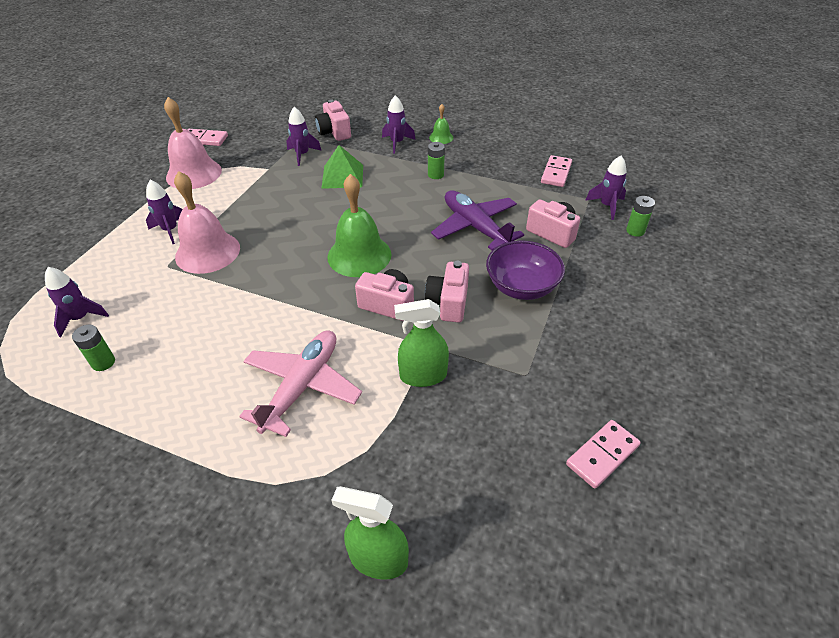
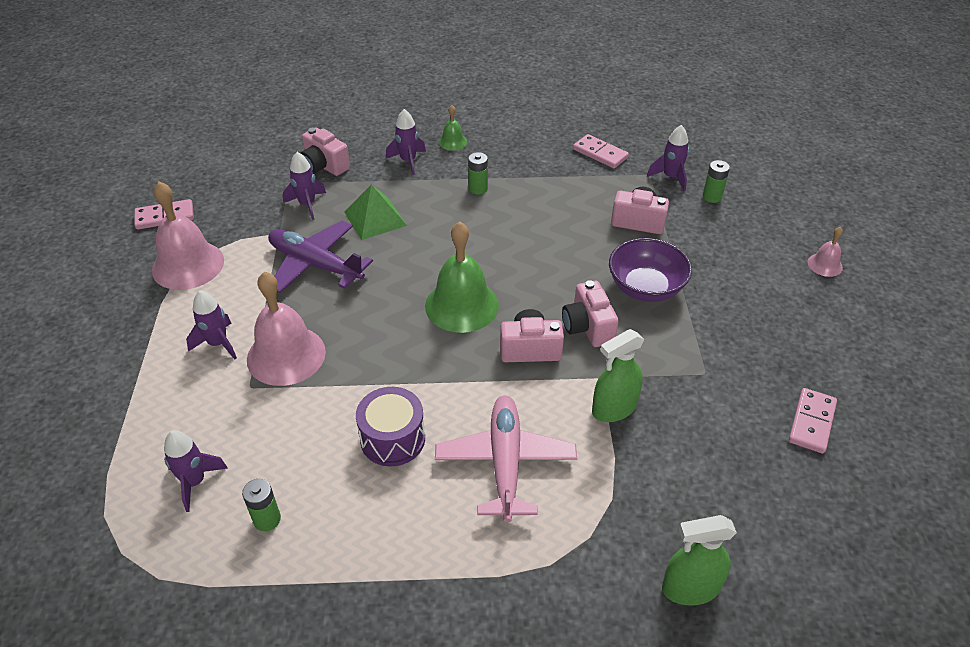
camera: 25 degrees left, 0 degrees up
purple plane [431,190,524,251] -> purple plane moved to [268,221,373,292]
pink domino [541,155,572,187] -> pink domino turned 45 degrees counterclockwise [573,134,629,168]
none -> purple drum [356,387,425,466]
none -> pink bell [808,227,843,277]

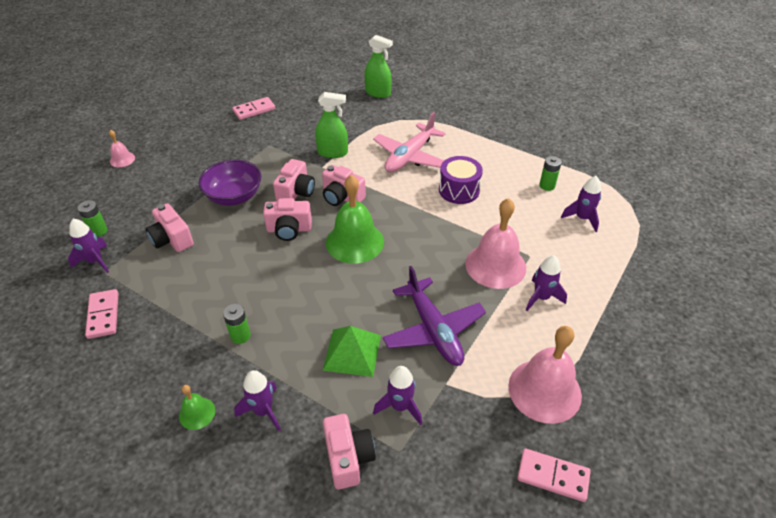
camera: 145 degrees left, 0 degrees up
none -> pink camera [263,198,312,241]

